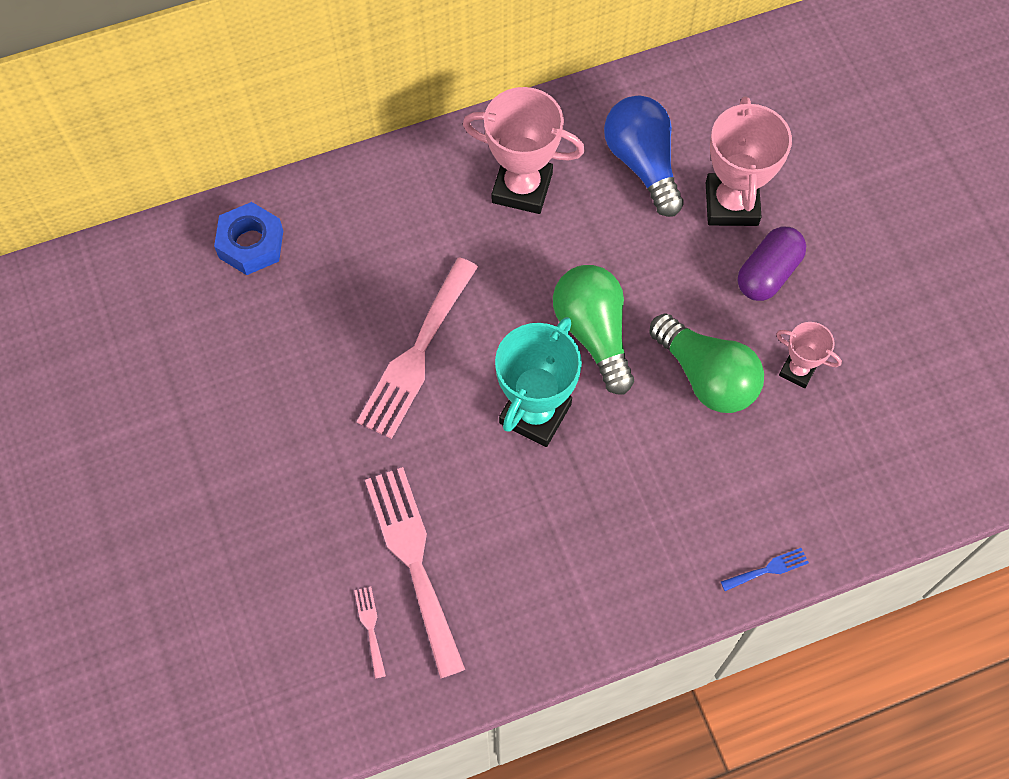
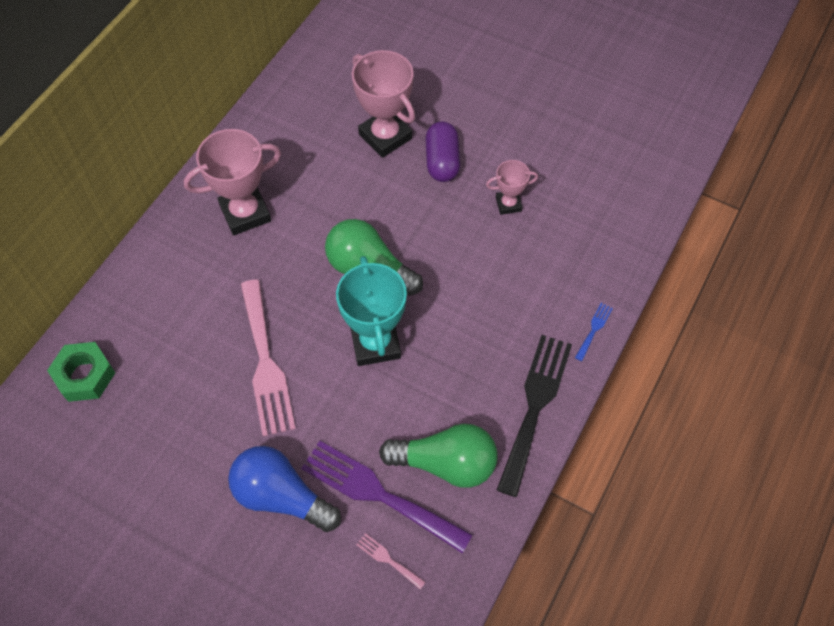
camera: 40 degrees left, 5 degrees down
blue nut [214,202,283,275] -> green nut [47,342,115,402]
pink fork [365,467,465,678] -> purple fork [301,441,473,553]
blue light bulb [604,95,684,217] -> blue light bulb moved to [228,446,341,532]
green light bulb [649,313,764,413] -> green light bulb moved to [379,424,498,488]
none -> black fork [497,335,572,497]

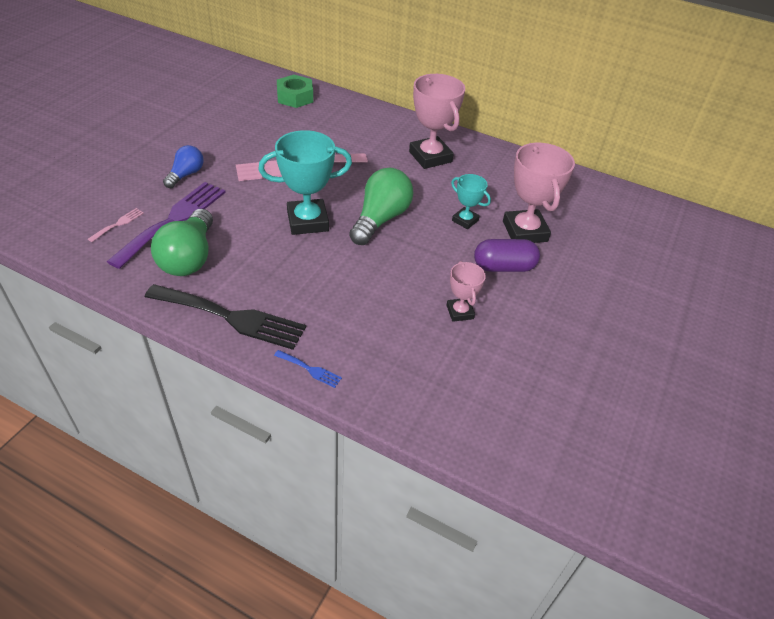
camera: 85 degrees right, 15 degrees down
blue light bulb [228,446,341,532] -> blue light bulb [163,145,203,188], size x0.59
pink trophy [352,50,415,158] -> pink trophy turned 60 degrees counterclockwise [503,143,575,243]
none -> turquoise trophy [451,174,491,229]

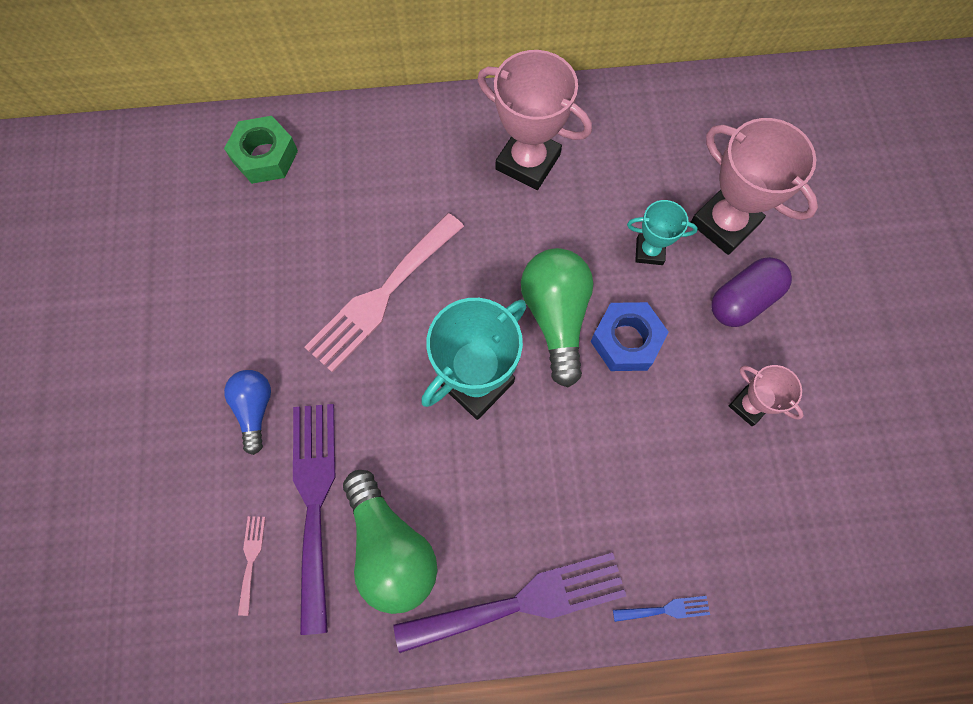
camera: 30 degrees left, 25 degrees up
black fork [145,284,306,350] -> purple fork [394,553,626,653]
none -> blue nut [590,302,669,371]

